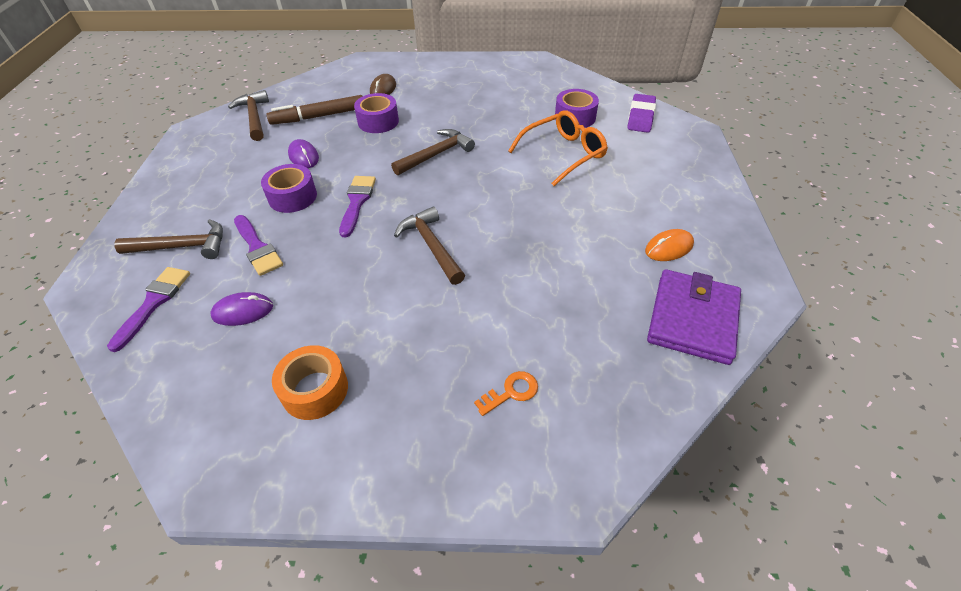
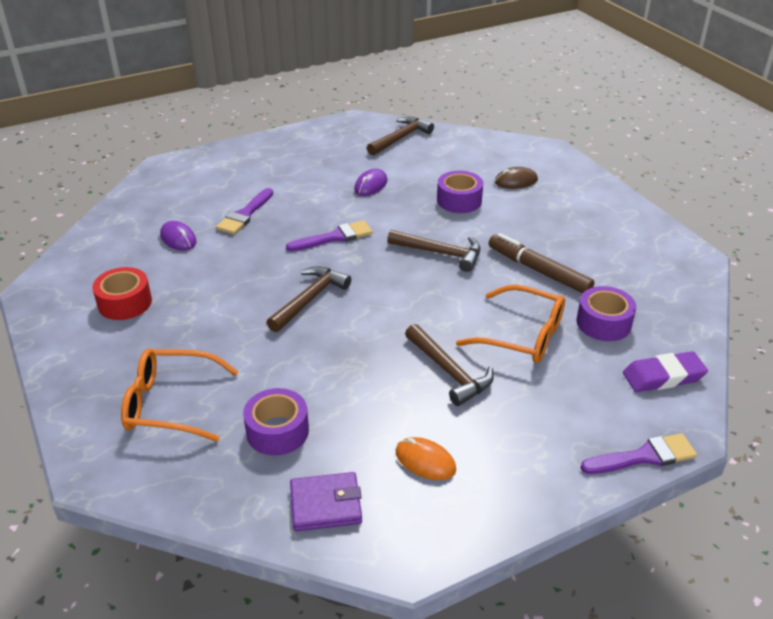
camera: 60 degrees right, 10 degrees down
purple brush [107,267,190,352] -> purple brush moved to [581,433,697,474]
brown hammer [114,219,223,259] -> brown hammer moved to [405,324,494,406]
purple tape [261,164,317,213] -> purple tape moved to [243,388,309,456]
brown marker [267,95,363,125] -> brown marker moved to [489,233,594,294]
orange tape [272,345,348,420] -> red tape [92,267,152,320]
orange key [474,371,538,416] -> orange glasses [121,349,239,442]
purple wallet [647,269,741,365] -> purple wallet [290,472,362,531], size x0.65

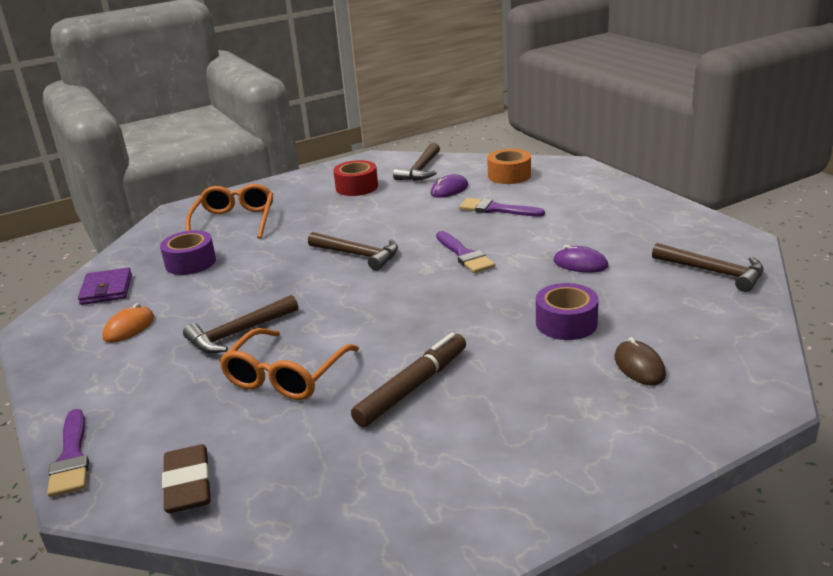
camera: 90 degrees right, 10 degrees down
brown hammer [387,230,481,272] -> brown hammer moved to [393,143,440,181]
purple tape [576,286,636,341] -> none
purple eraser [623,351,708,392] -> brown eraser [162,444,211,513]
none -> orange tape [487,149,531,184]

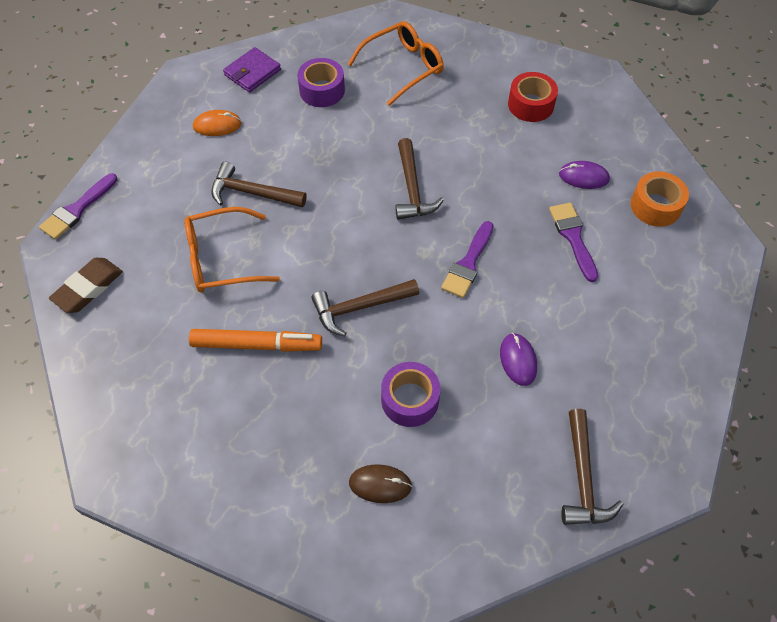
camera: 50 degrees right, 30 degrees up
brown marker [351,333,466,427] -> orange marker [189,329,322,352]
brown hammer [393,143,440,181] -> brown hammer moved to [312,279,419,336]
brown mouse [614,337,666,385] -> brown mouse turned 60 degrees clockwise [349,464,412,503]

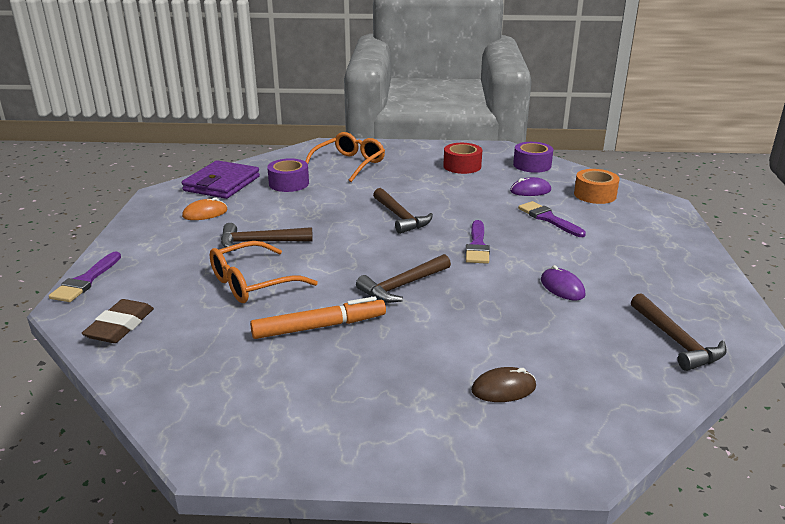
camera: 20 degrees left, 30 degrees down
purple wallet [223,47,281,92] -> purple wallet [182,160,260,199], size x1.54
purple tape [381,362,440,427] -> purple tape moved to [513,142,553,173]

